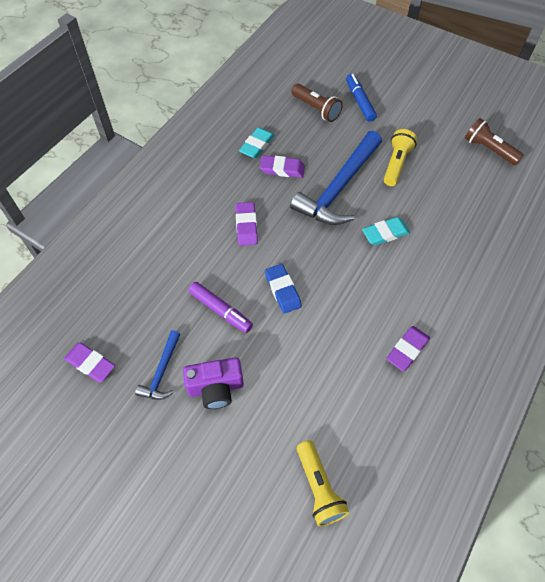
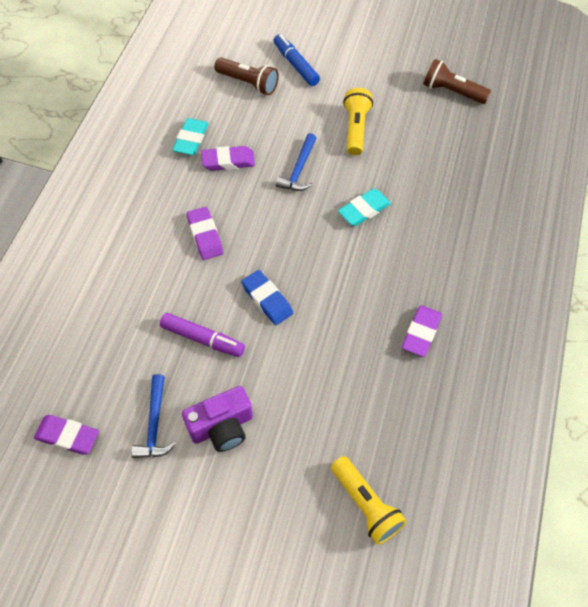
camera: 15 degrees left, 0 degrees up
blue hammer [290,131,382,225] -> blue hammer [276,133,316,191], size x0.49

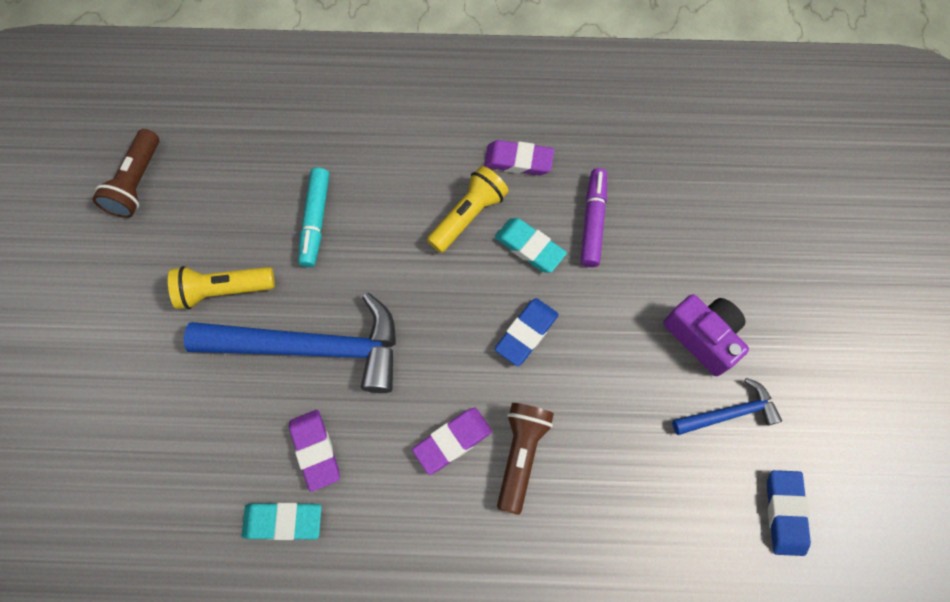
camera: 105 degrees left, 10 degrees up
purple eraser [34,415,99,455] -> blue eraser [767,470,811,556]
purple marker [160,313,245,357] -> purple marker moved to [580,168,607,267]
brown flashlight [214,58,279,95] -> brown flashlight moved to [497,403,554,515]
blue marker [273,34,320,86] -> none
blue hammer [276,133,316,191] -> blue hammer [184,293,396,393], size x2.03
yellow flashlight [331,456,407,545] -> yellow flashlight moved to [427,166,509,253]
turquoise eraser [338,188,391,226] -> turquoise eraser moved to [495,218,567,273]
none -> turquoise marker [298,168,329,267]

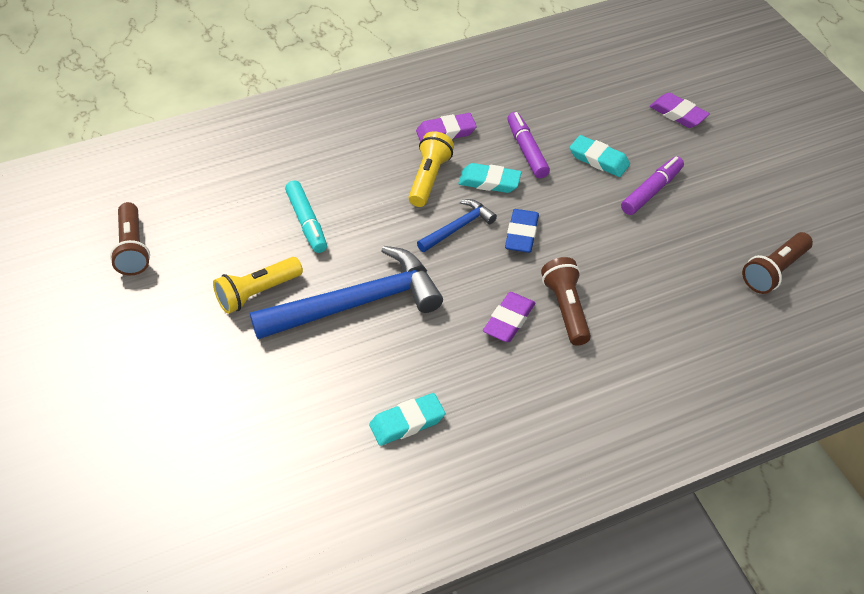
camera: 25 degrees left, 20 degrees down
purple eraser [289,410,340,492] -> purple eraser moved to [650,93,710,128]
purple camera [663,294,749,376] -> purple marker [621,156,684,215]
blue hammer [672,378,782,435] -> blue hammer moved to [417,199,497,252]
blue eraser [767,470,811,556] -> brown flashlight [742,232,813,294]
none -> turquoise eraser [570,135,630,177]

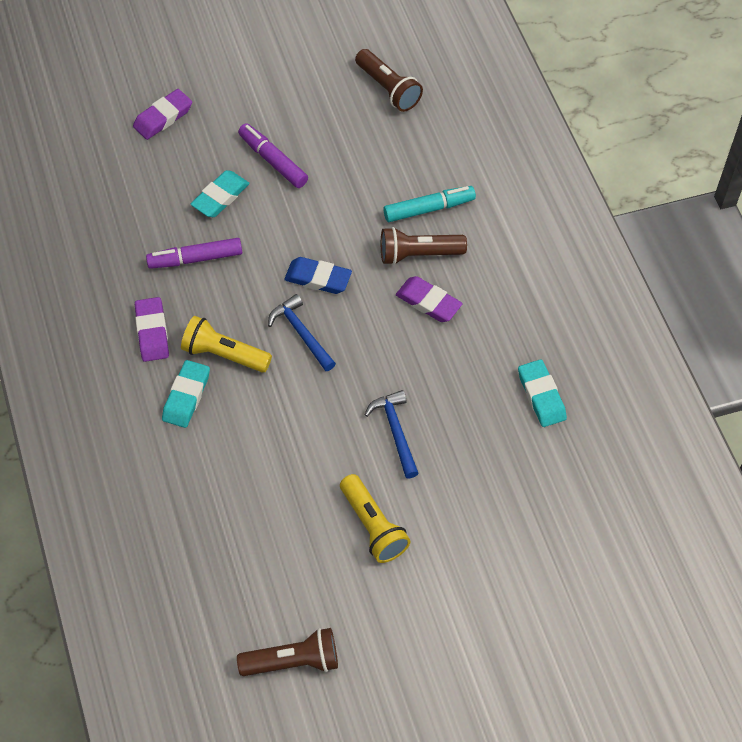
camera: 85 degrees left, 10 degrees up
blue hammer [250,246,443,339] -> blue hammer [365,390,419,478], size x0.49
turquoise marker [285,181,327,253] -> turquoise marker moved to [383,186,476,222]
turquoise eraser [458,163,522,193] -> turquoise eraser moved to [162,360,210,428]

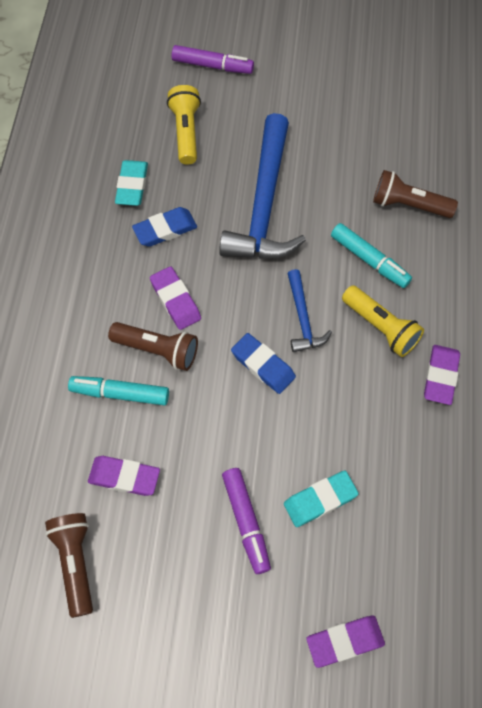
camera: 155 degrees left, 5 degrees up
purple marker [146,238,242,269] -> purple marker moved to [171,45,254,74]
turquoise eraser [162,360,210,428] -> none
brown flashlight [237,628,338,676] -> brown flashlight moved to [373,170,458,218]
yellow flashlight [340,474,411,563] -> yellow flashlight moved to [167,85,201,165]
blue hammer [365,390,419,478] -> blue hammer [219,113,306,259], size x2.03
none -> purple eraser [88,456,160,496]
none -> blue eraser [132,207,197,247]
none -> turquoise marker [331,223,412,288]

